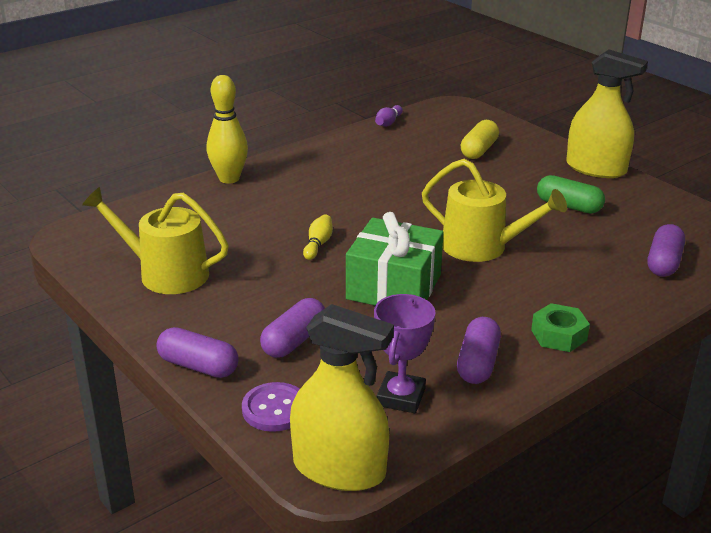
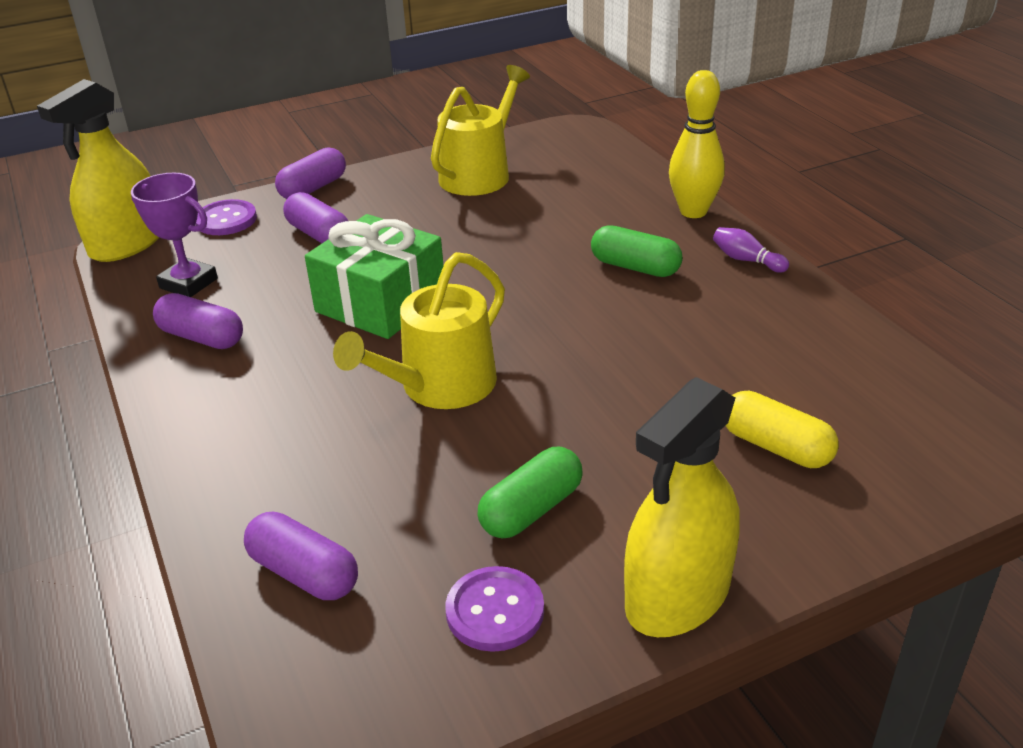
camera: 105 degrees right, 5 degrees up
yellow bowling pin [303,214,333,260] -> none
purple bowling pin [375,105,403,127] -> purple bowling pin moved to [713,227,789,273]
green nut [531,303,590,352] -> none
none -> purple button [445,566,544,652]
none -> green capsule [591,225,683,277]

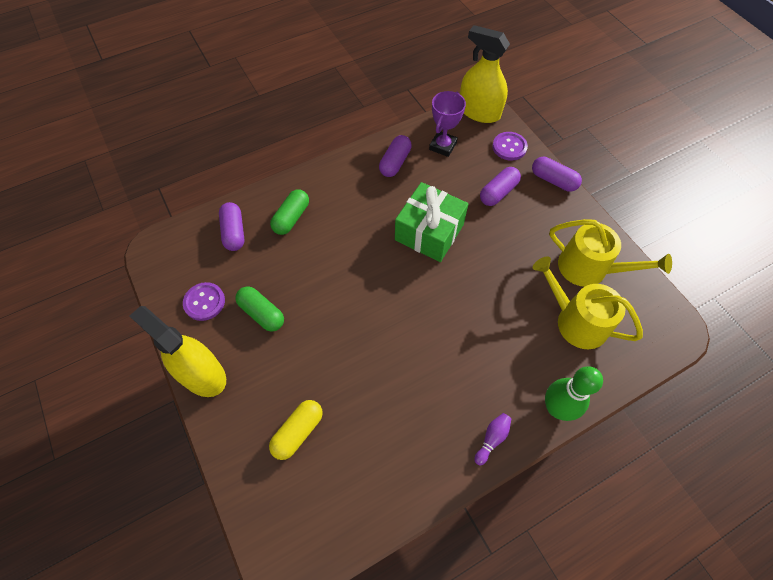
camera: 85 degrees right, 25 degrees up
purple capsule [244,512,358,600] -> purple capsule turned 45 degrees counterclockwise [219,202,244,251]
yellow watering can [333,252,505,409] -> yellow watering can moved to [533,256,643,349]
green capsule [591,225,683,277] -> green capsule moved to [270,189,309,235]
yellow bowling pin [669,70,725,218] -> green bowling pin [545,366,603,421]

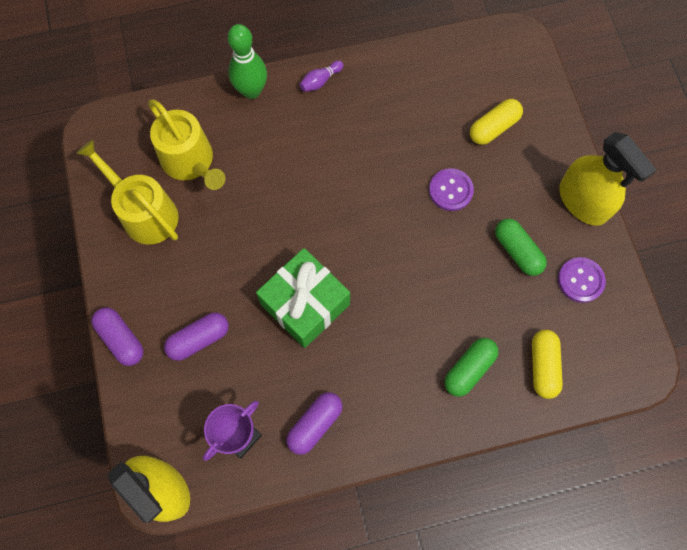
camera: 165 degrees left, 10 degrees up
purple capsule [219,202,244,251] -> yellow capsule [532,330,563,399]
purple button [493,132,528,161] -> purple button moved to [429,168,474,211]

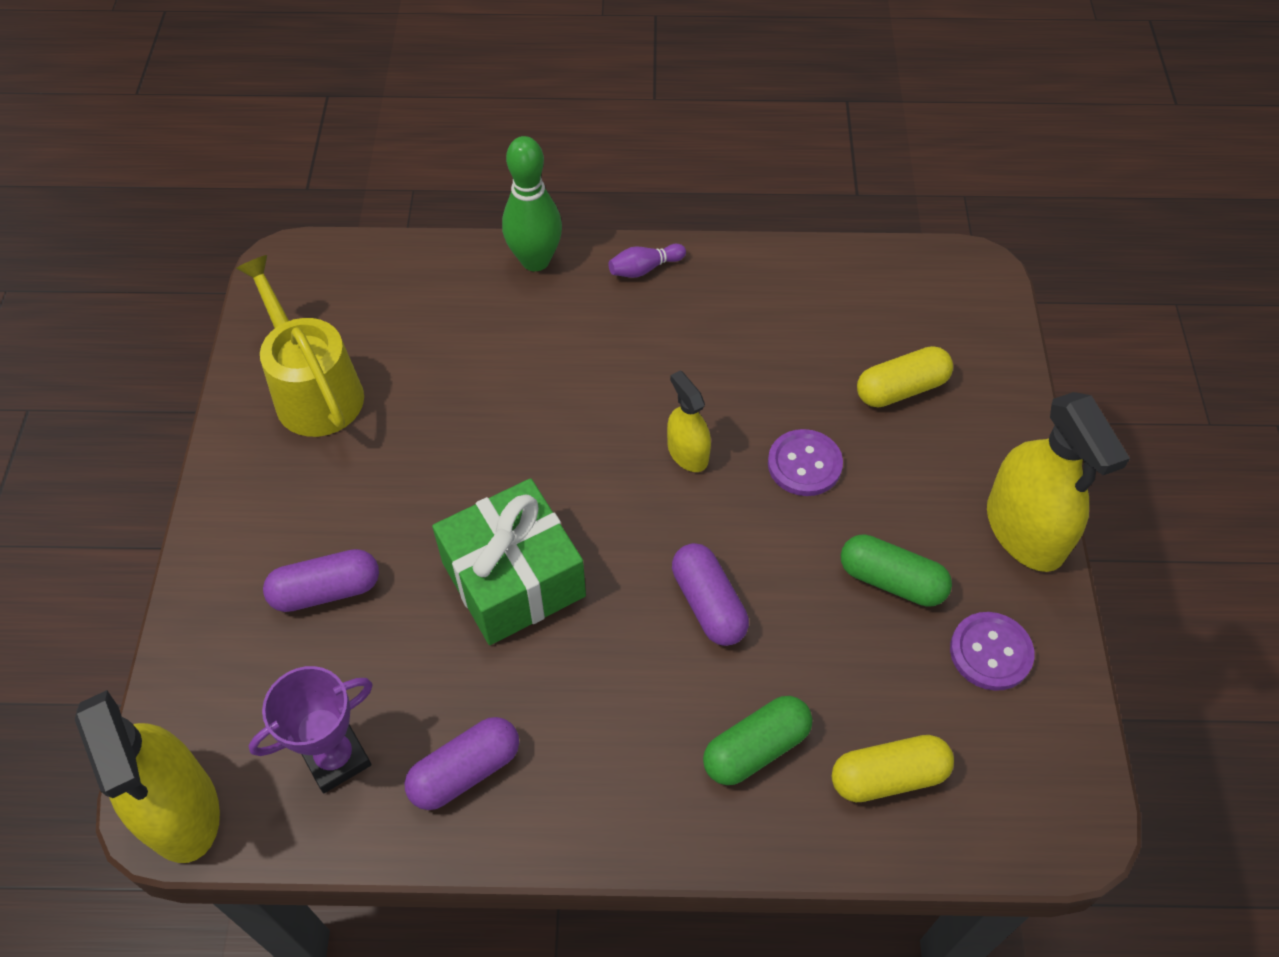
camera: 15 degrees right, 15 degrees down
purple capsule [91,307,144,366] -> purple capsule moved to [672,543,749,646]
yellow watering can [148,100,225,190] -> none
green capsule [495,218,547,276] -> green capsule turned 45 degrees counterclockwise [841,534,952,607]
yellow capsule [532,330,563,399] -> yellow capsule turned 60 degrees clockwise [832,735,954,802]
none -> yellow spray bottle [667,370,711,472]

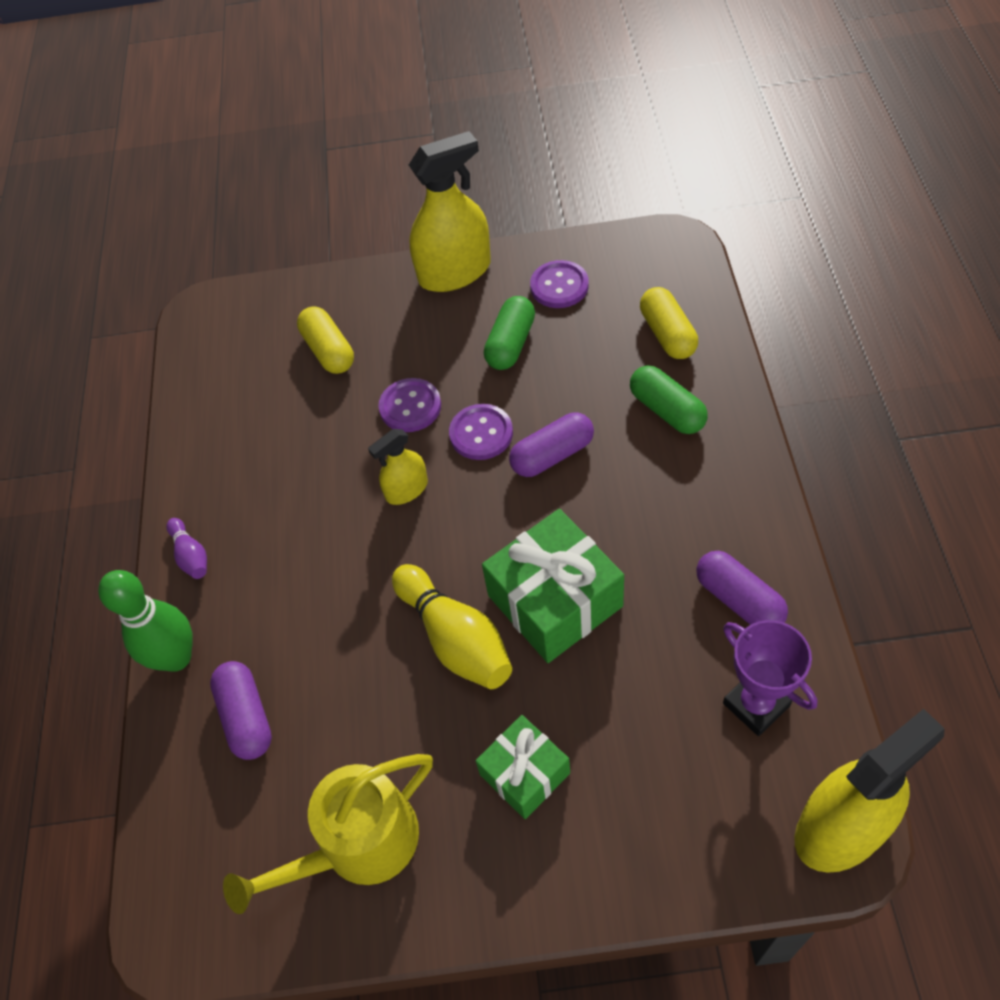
camera: 90 degrees left, 0 degrees up
purple capsule [263,549,379,612] -> purple capsule moved to [210,661,272,760]
none -> yellow bowling pin [392,564,512,689]
none -> purple button [449,404,513,460]
none -> green gift [476,715,570,819]

